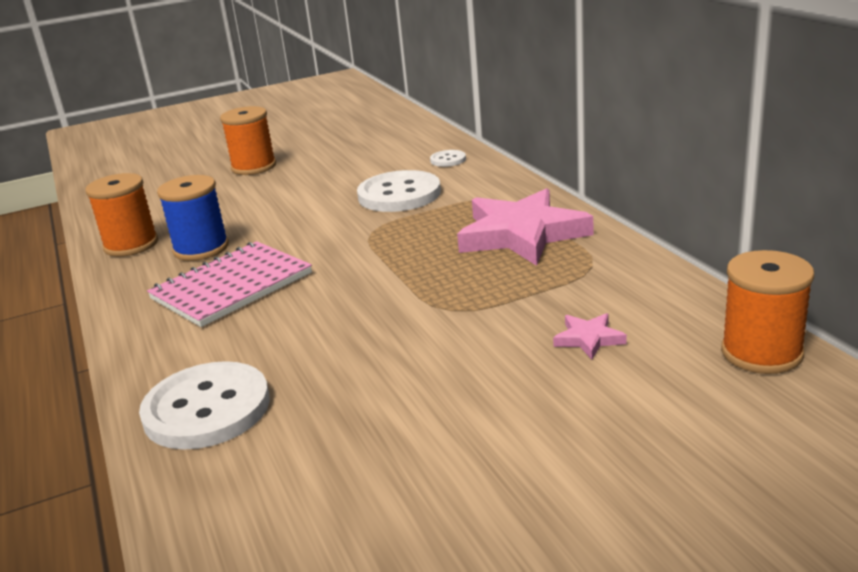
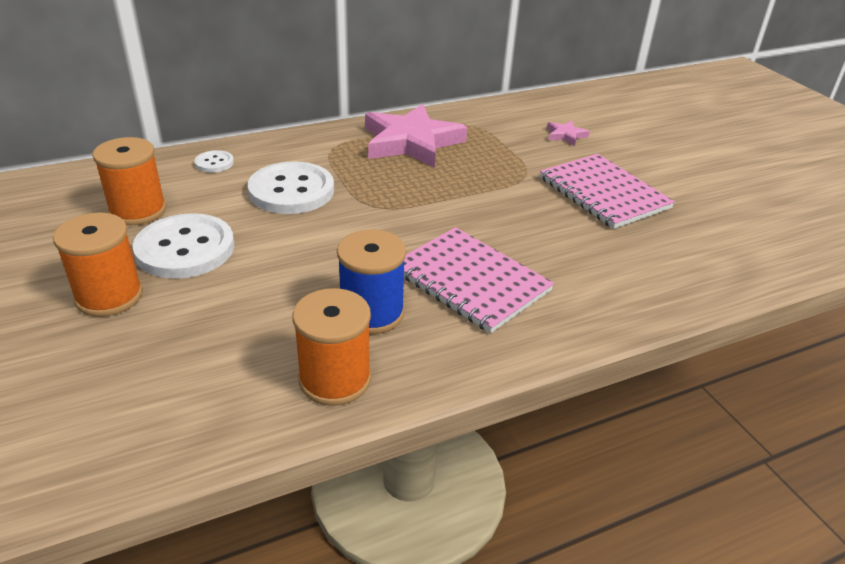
camera: 95 degrees left, 10 degrees up
white button [139,361,270,450] -> white button moved to [132,213,234,279]
orange spool [721,250,814,374] -> orange spool moved to [92,137,167,225]
none -> pink notebook [540,154,675,229]

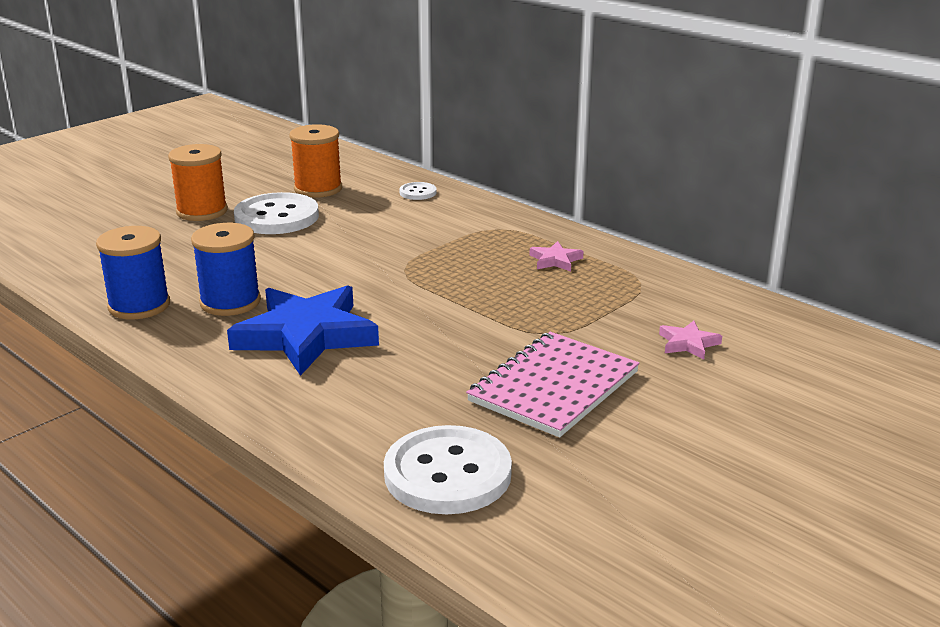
camera: 70 degrees right, 10 degrees down
white button [248,161,334,214] -> white button moved to [384,425,512,514]
orange spool [292,288,371,406] -> blue spool [96,226,170,320]
pink star [365,104,467,168] -> pink star [530,241,583,272], size x0.42
pink notebook [404,227,554,333] -> blue star [227,285,379,376]

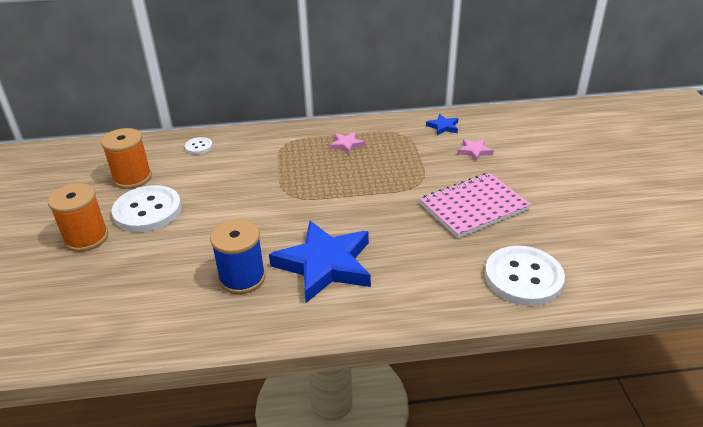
camera: 50 degrees left, 10 degrees up
blue spool [96,226,170,320] -> none
pink notebook [466,332,640,437] -> pink notebook turned 75 degrees clockwise [419,173,531,238]
none -> blue star [426,114,458,135]

